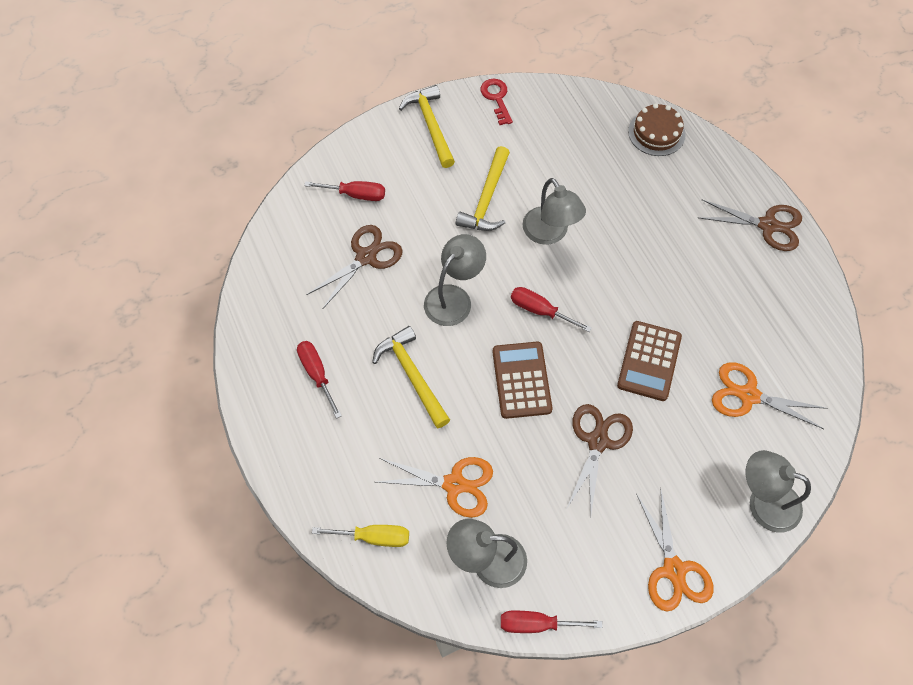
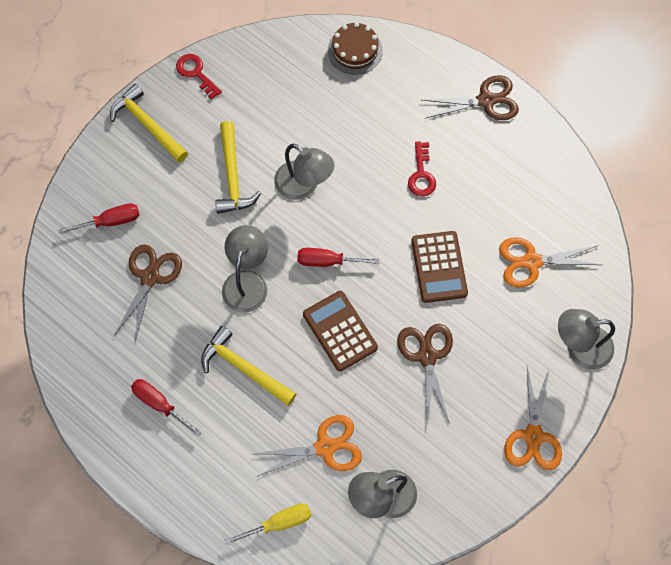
camera: 25 degrees left, 5 degrees up
red screwdriver [501,611,602,633] -> none
orange scissors [636,490,713,612] -> orange scissors turned 45 degrees clockwise [504,367,562,470]
none -> red key [408,141,436,197]

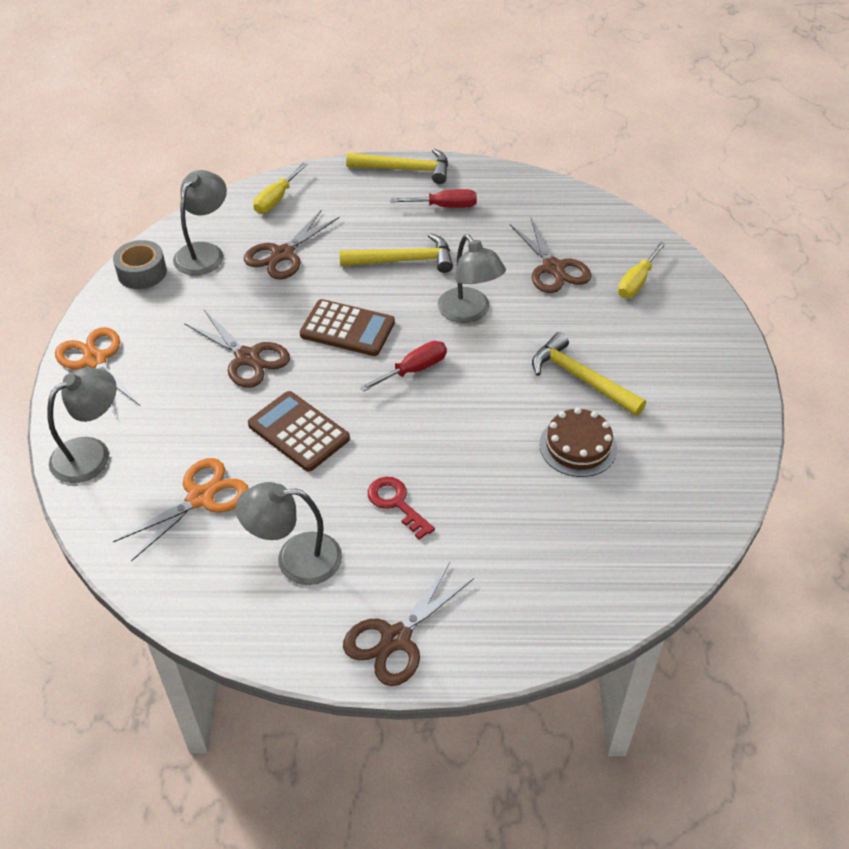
camera: 140 degrees right, 20 degrees down
red screwdriver [59,203,139,234] -> yellow screwdriver [618,242,666,298]
yellow hammer [110,84,188,162] -> yellow hammer moved to [346,149,448,184]
red key [176,54,222,100] -> none
orange scissors [254,415,362,477] -> brown scissors [244,210,339,279]
grey lamp [274,144,334,200] -> grey lamp moved to [236,482,342,585]
brown cake [328,22,383,75] -> brown cake moved to [539,407,617,477]
none -> grey tape [113,240,167,289]

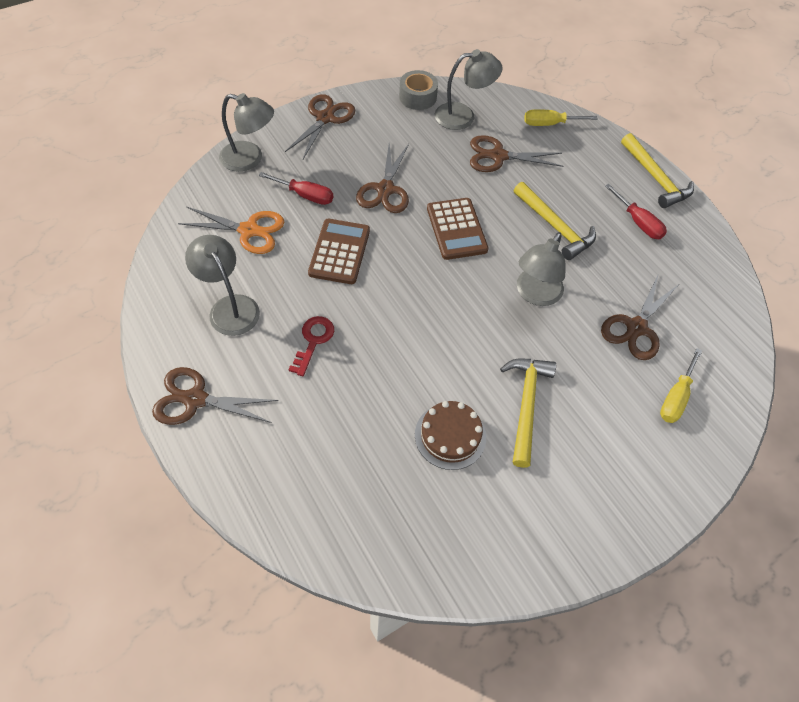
camera: 55 degrees right, 10 degrees up
orange scissors [55,327,140,414] -> brown scissors [285,94,355,159]
red screwdriver [360,341,447,392] -> red screwdriver moved to [259,172,333,205]
yellow screwdriver [618,242,666,298] -> yellow screwdriver turned 60 degrees counterclockwise [660,348,702,423]

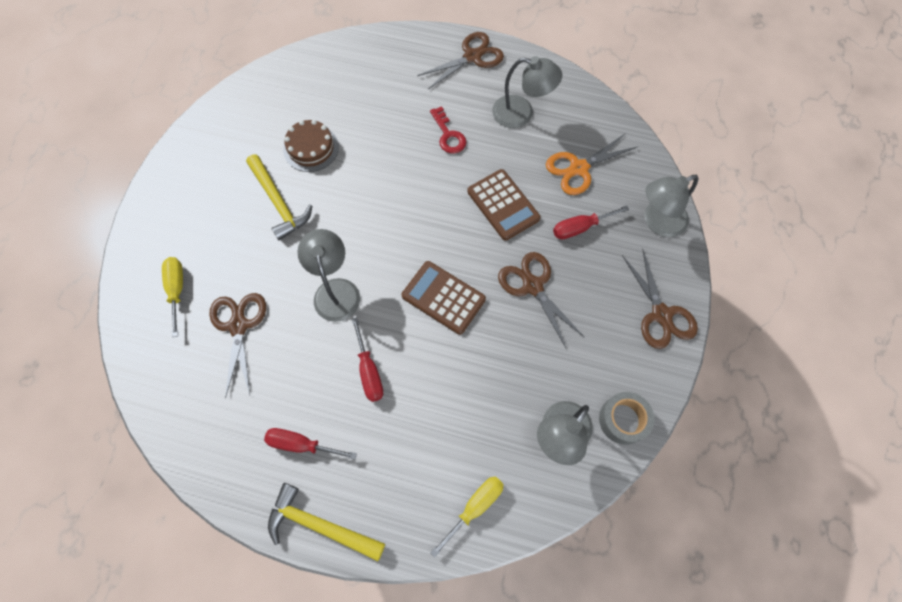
camera: 140 degrees right, 10 degrees up
brown scissors [470,135,563,172] -> none
yellow hammer [513,182,596,260] -> red screwdriver [352,317,383,402]

